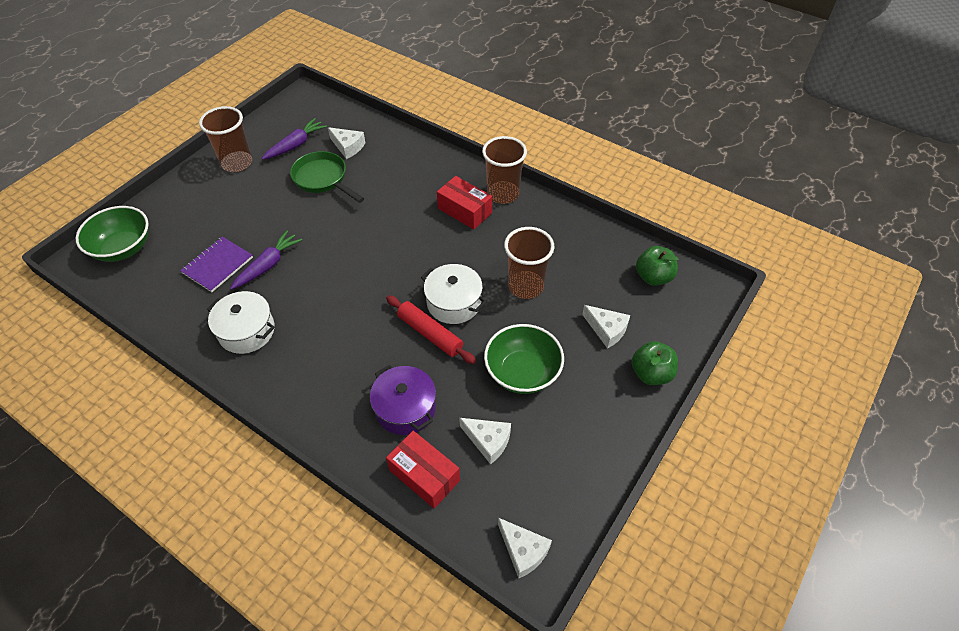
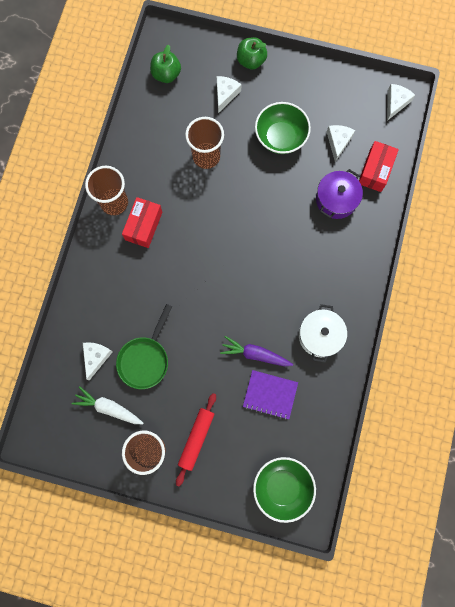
camera: 110 degrees left, 25 degrees up
purple carrot [261,118,327,160] -> white carrot [72,386,143,424]
red rolling pin [386,295,476,364] -> red rolling pin moved to [176,393,216,486]
white pot [421,264,487,324] -> none

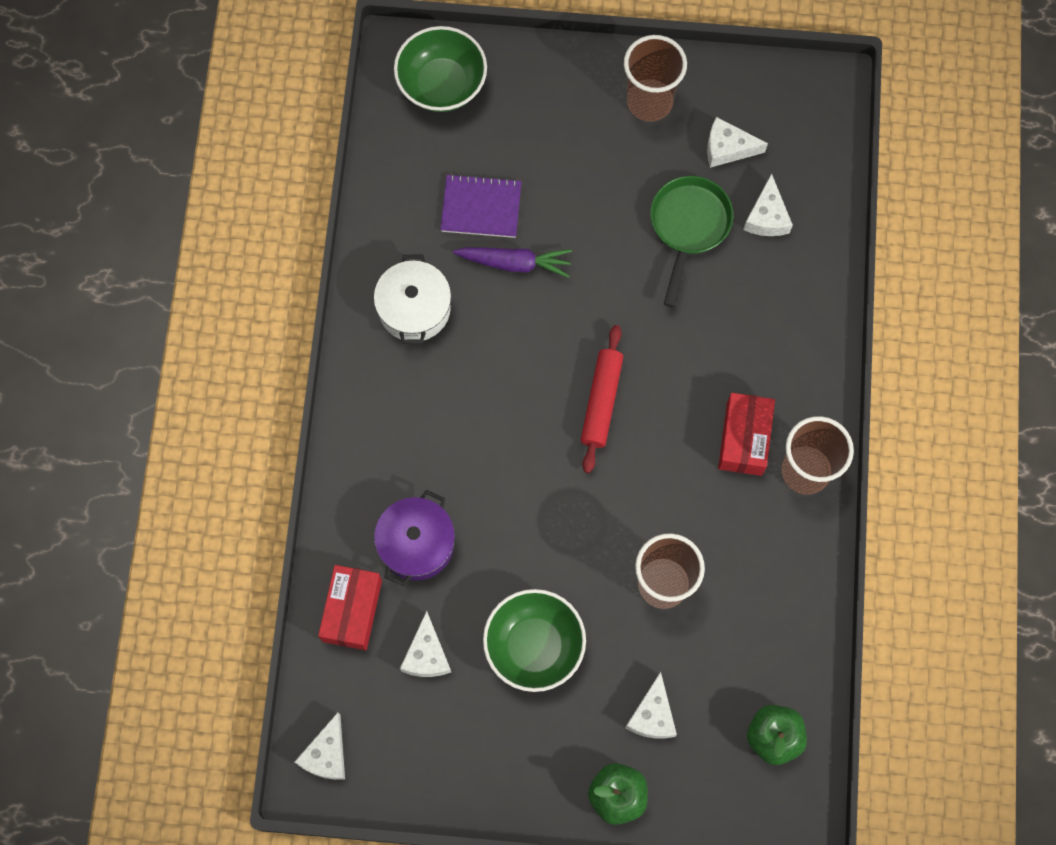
camera: 170 degrees right, 5 degrees down
white carrot [72,386,143,424] -> white cheese [707,117,768,168]
red rolling pin [176,393,216,486] -> red rolling pin moved to [581,325,623,473]

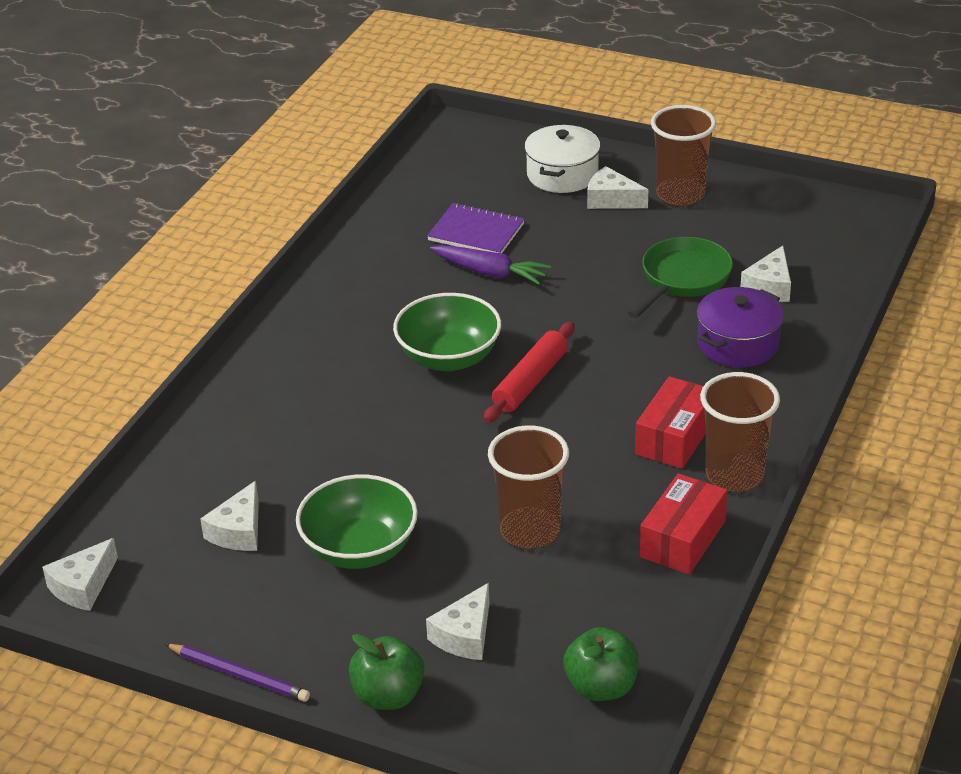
camera: 20 degrees right, 35 degrees down
red box [318,565,382,650] -> red box moved to [640,473,727,575]
white pot [374,255,451,344] -> white pot moved to [524,125,601,193]
purple pot [374,490,455,586] -> purple pot moved to [697,287,784,367]
green bowl [394,26,487,112] -> green bowl moved to [393,293,501,371]
white cheese [707,117,768,168] -> white cheese moved to [587,166,648,209]
none -> purple pencil [165,644,310,702]

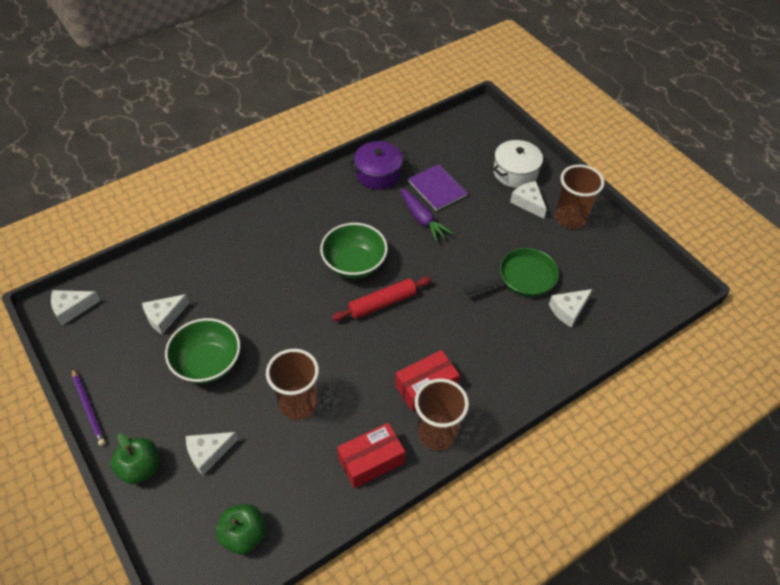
camera: 30 degrees right, 15 degrees up
purple pot [697,287,784,367] -> purple pot moved to [348,141,409,190]

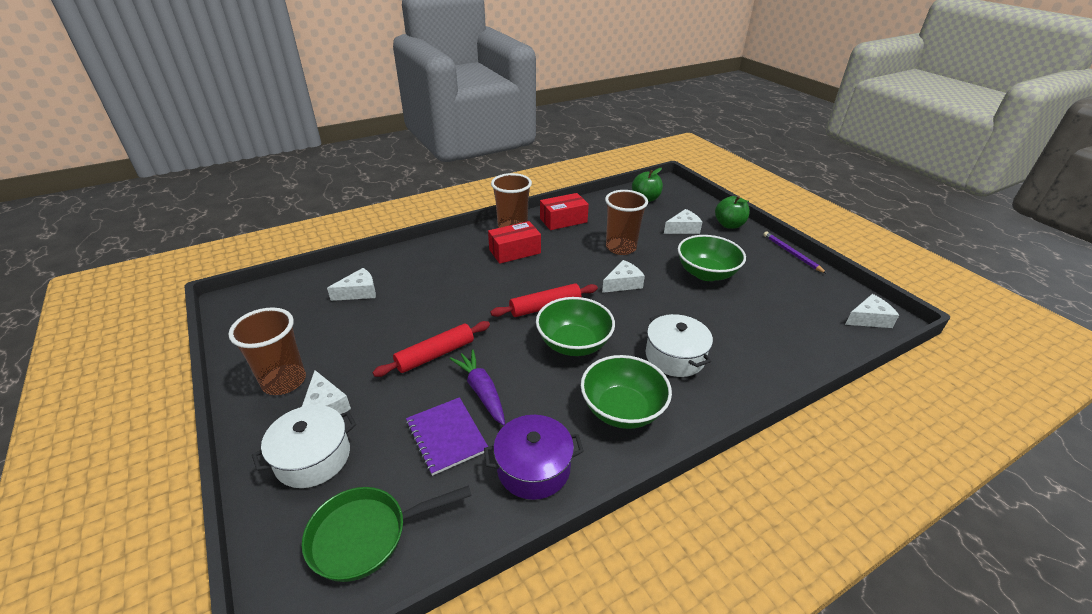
camera: 175 degrees left, 15 degrees down
white cheese [142,294,189,334] -> white cheese moved to [602,260,645,293]
green pan [464,248,559,297] -> green pan moved to [302,485,472,582]
none -> red rolling pin [373,321,490,377]
none -> green bowl [581,355,672,429]
none -> white pot [645,314,713,377]

